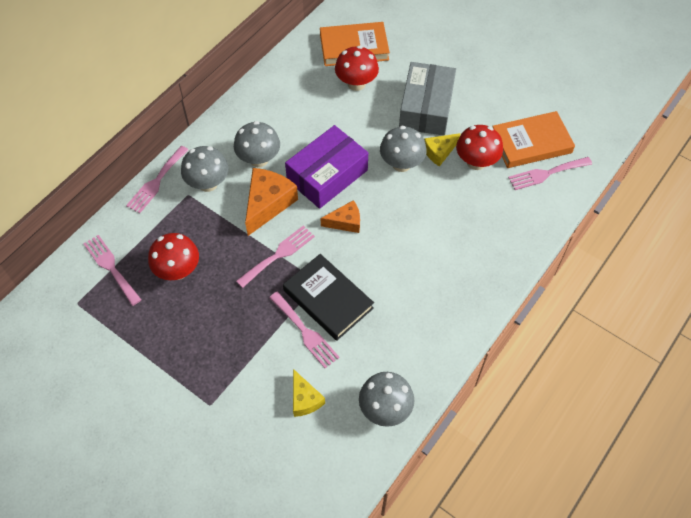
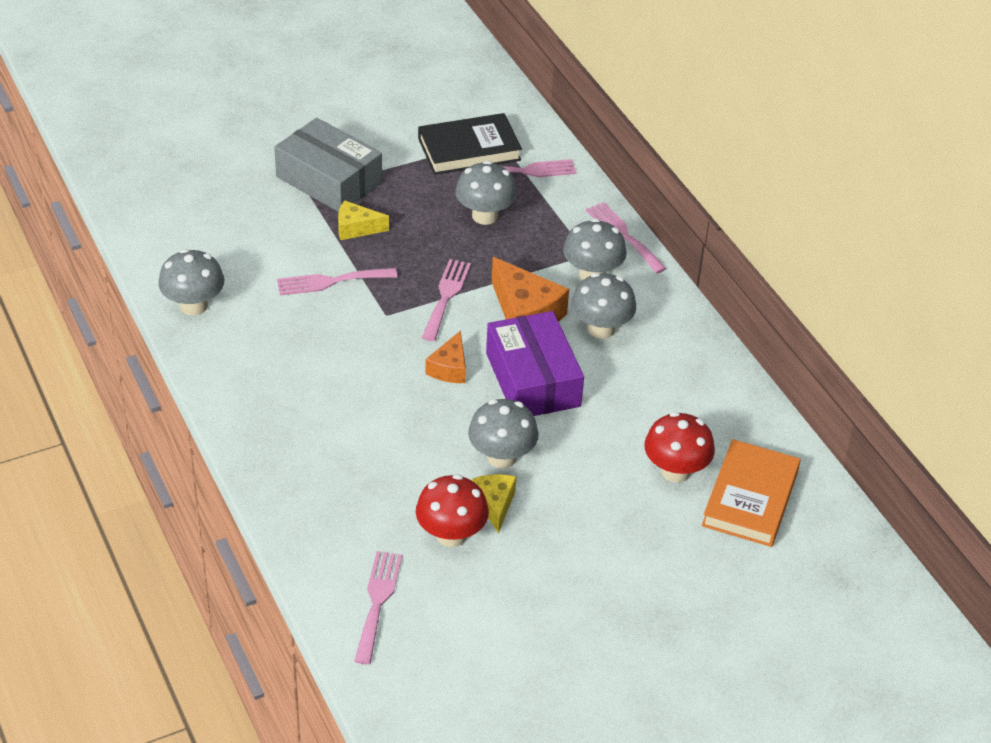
camera: 115 degrees right, 15 degrees down
red mushroom [148,233,199,280] -> grey mushroom [455,161,517,225]
pink fork [236,225,315,288] -> pink fork turned 150 degrees counterclockwise [422,259,471,341]
black book [283,254,374,341] -> black book moved to [418,113,522,175]
yellow cheese [293,369,325,417] -> yellow cheese moved to [338,200,389,240]
grey box [399,62,456,136] -> grey box moved to [274,118,382,212]
orange book [492,111,575,168] -> none

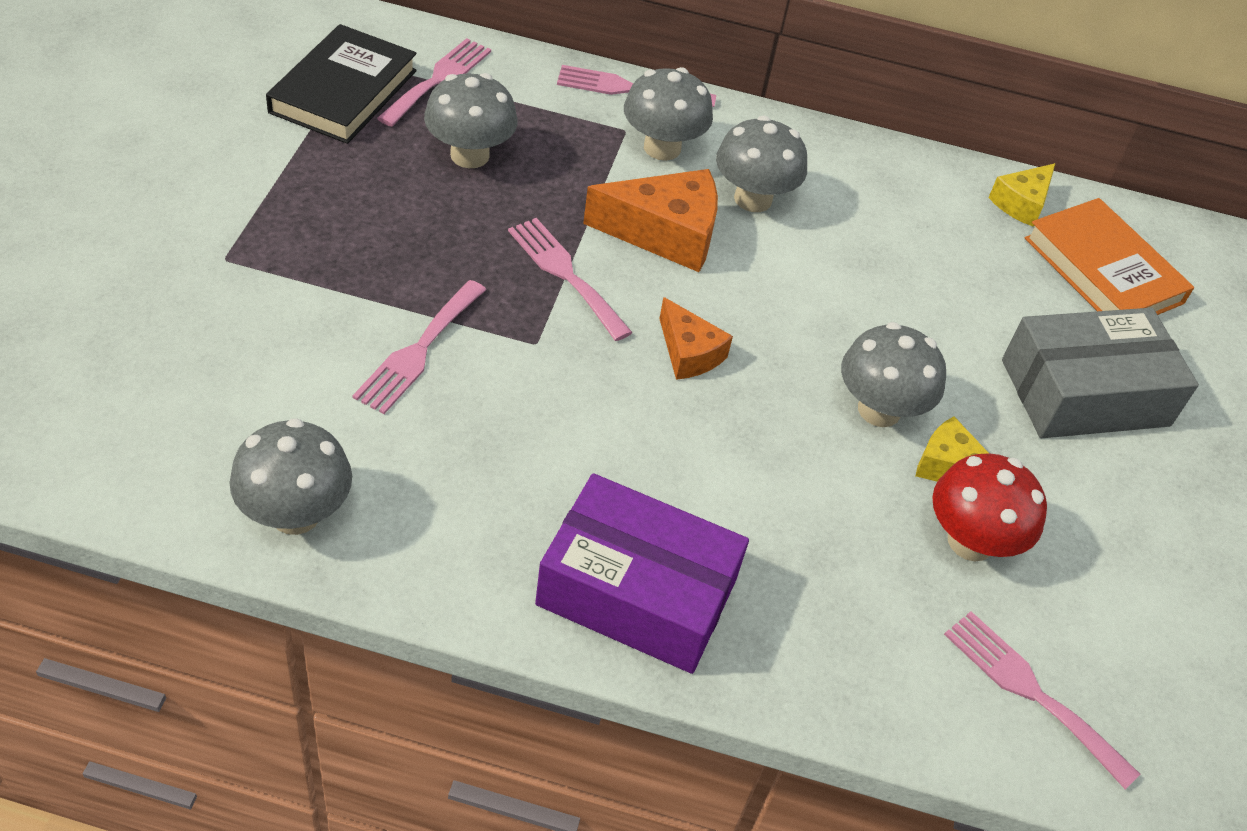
camera: 55 degrees left, 5 degrees up
grey box [274,118,382,212] -> grey box moved to [1002,308,1199,438]
yellow cheese [338,200,389,240] -> yellow cheese moved to [988,163,1055,227]
purple box [486,311,584,416] -> purple box moved to [535,473,749,674]
red mushroom [644,412,715,483] -> none

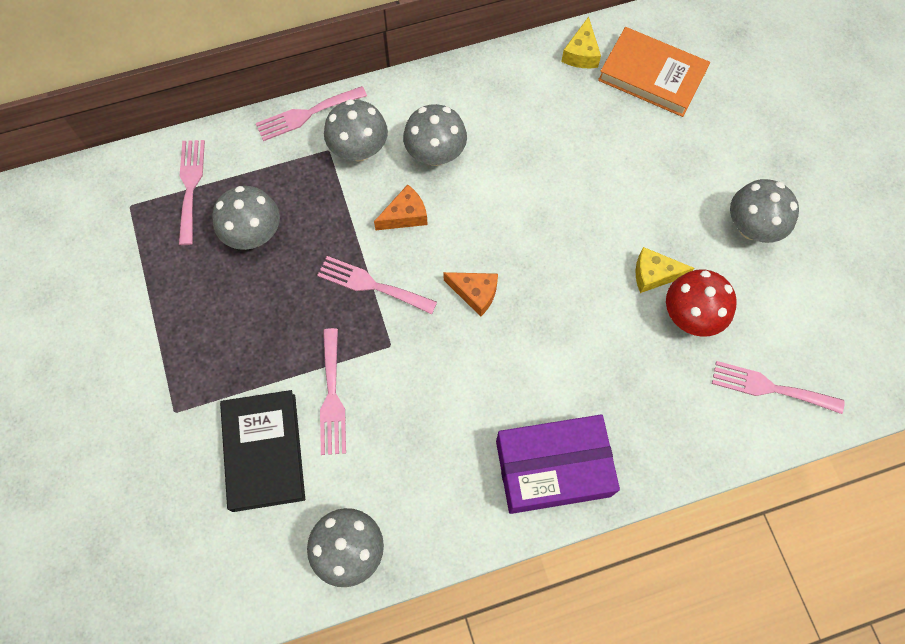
camera: 25 degrees left, 20 degrees up
black book [266,24,417,144] -> black book moved to [220,390,305,512]
orange cheese [583,169,718,272] -> orange cheese [374,184,428,230], size x0.60
grey mushroom [841,322,946,427] -> grey mushroom moved to [730,179,799,243]
grey box [1002,308,1199,438] -> none

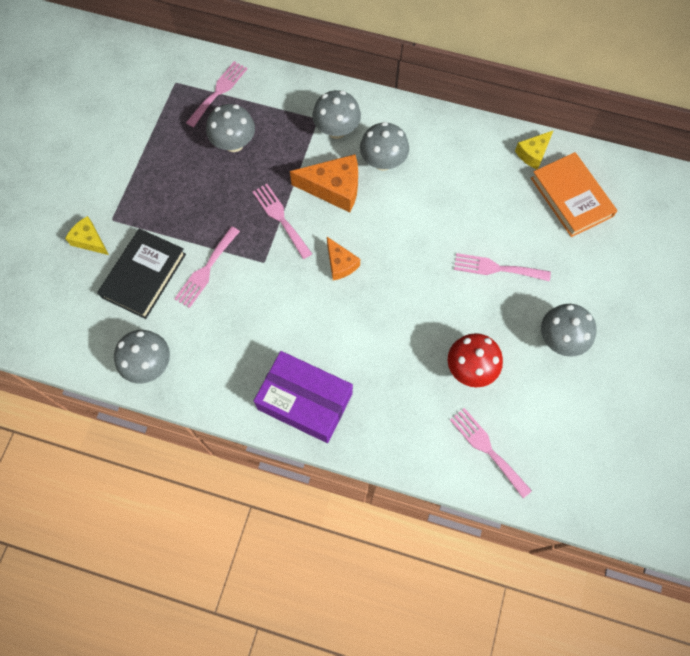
camera: 35 degrees right, 0 degrees up
pink fork [255,86,367,141] -> pink fork moved to [454,253,551,281]
orange cheese [374,184,428,230] -> orange cheese [290,154,358,213], size x1.67
yellow cheese [636,247,694,293] -> yellow cheese moved to [65,216,109,255]

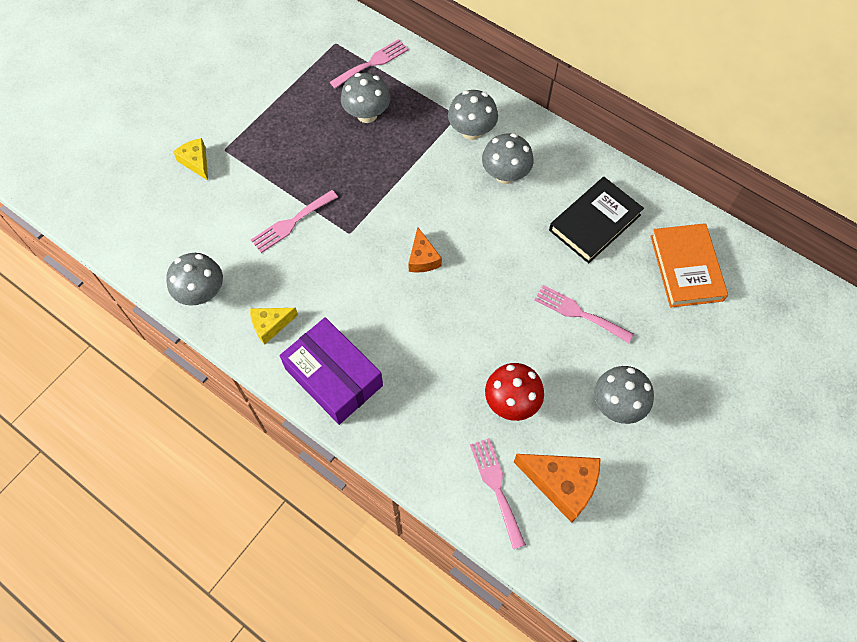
camera: 20 degrees right, 5 degrees down
black book [97,228,186,319] -> black book moved to [549,177,644,263]
pink fork [252,184,312,259] -> none
orange cheese [290,154,358,213] -> orange cheese moved to [514,454,601,523]
yellow cheese [515,130,554,169] -> yellow cheese moved to [250,308,298,345]

